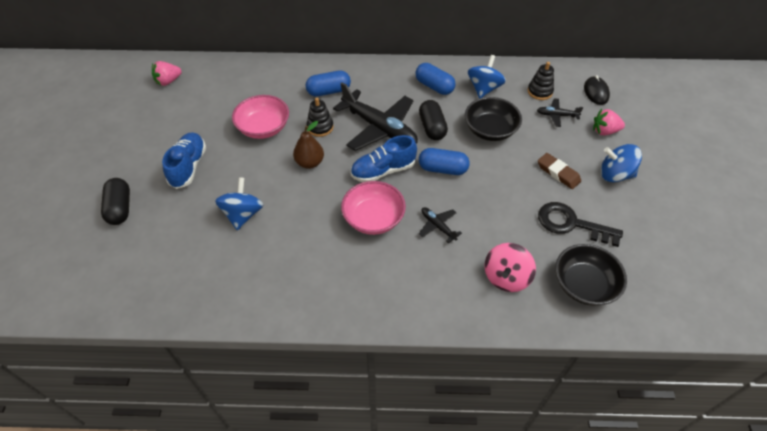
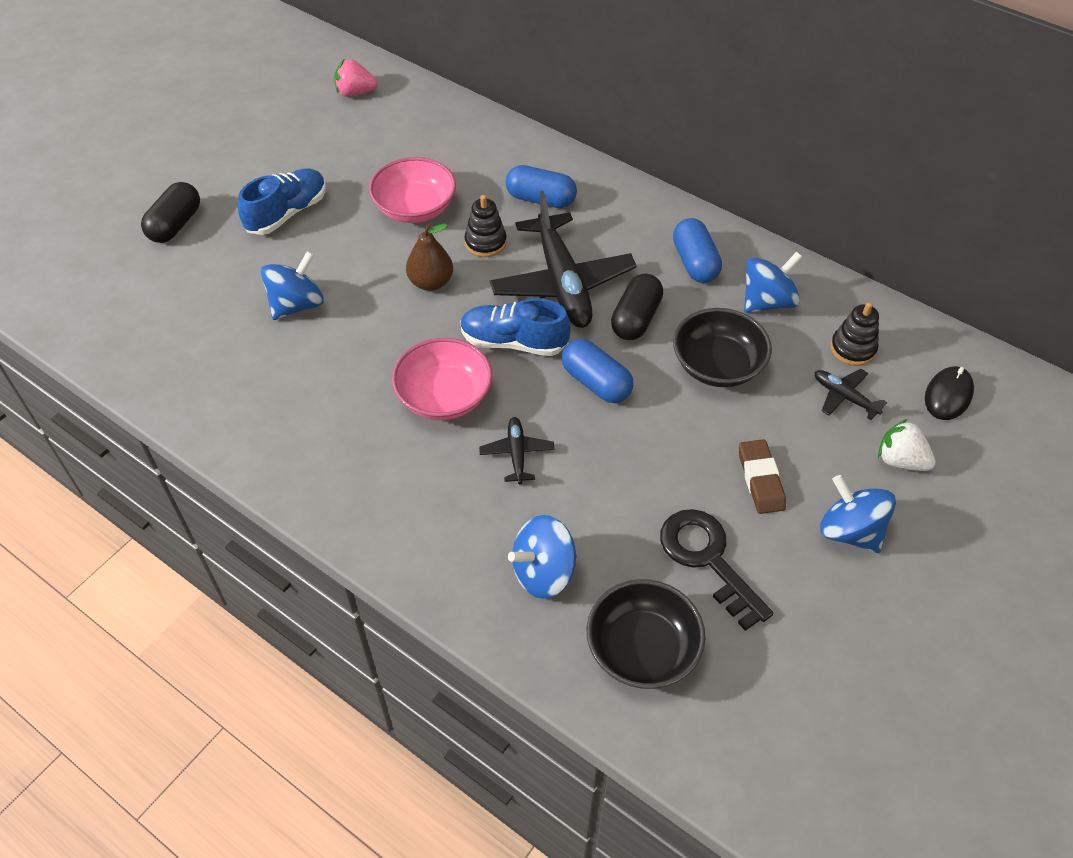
camera: 35 degrees right, 0 degrees up
pink spinning top [485,243,536,292] -> blue spinning top [508,515,577,599]
pink strawberry [593,109,625,135] -> white strawberry [878,419,936,471]

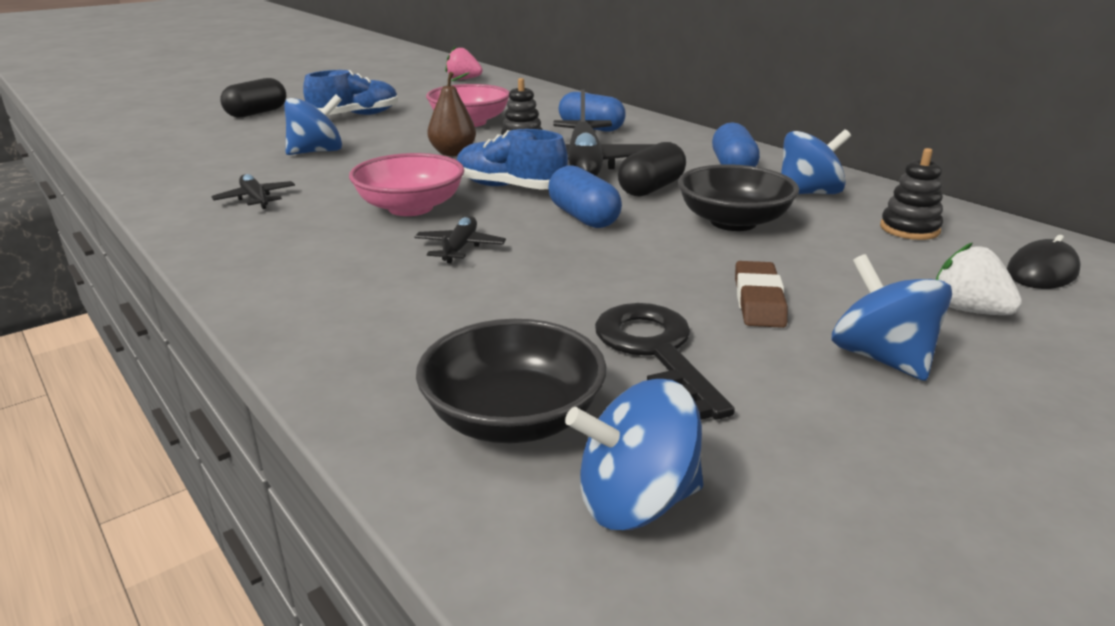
camera: 15 degrees right, 25 degrees down
blue spinning top [508,515,577,599] -> blue spinning top moved to [565,379,703,530]
black plane [815,369,887,420] -> black plane moved to [211,174,295,209]

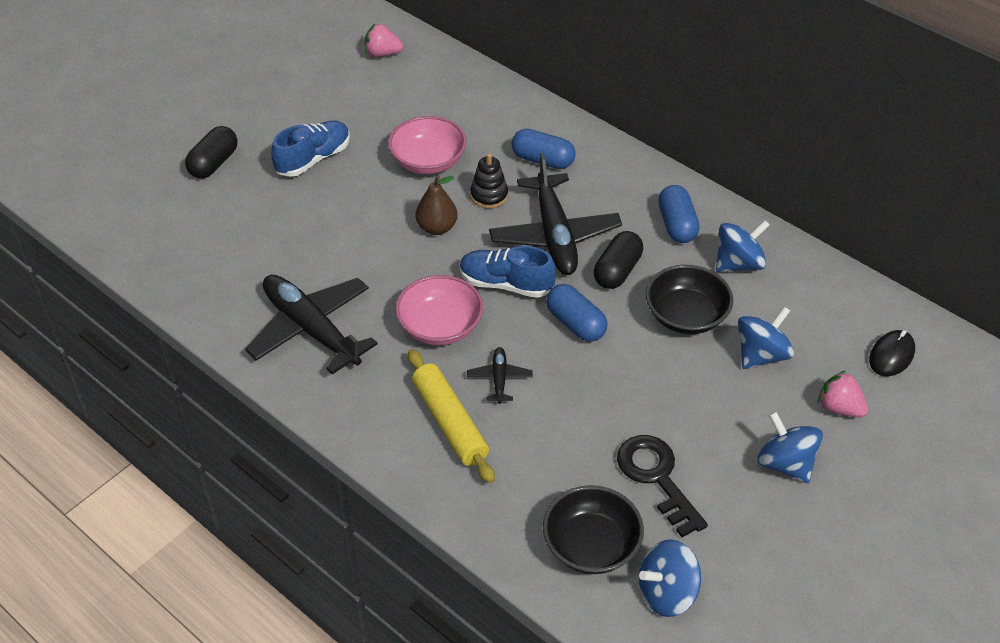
camera: 10 degrees left, 20 degrees up
black plane [211,174,295,209] -> black plane [245,275,378,374], size x2.21
blue spinning top [284,94,342,155] -> blue spinning top moved to [738,307,794,369]
brown eraser [735,261,788,328] -> none
black stacking toy [880,148,943,240] -> none
white strawberry [936,243,1022,315] -> pink strawberry [818,370,868,417]
none -> yellow rolling pin [408,349,495,483]

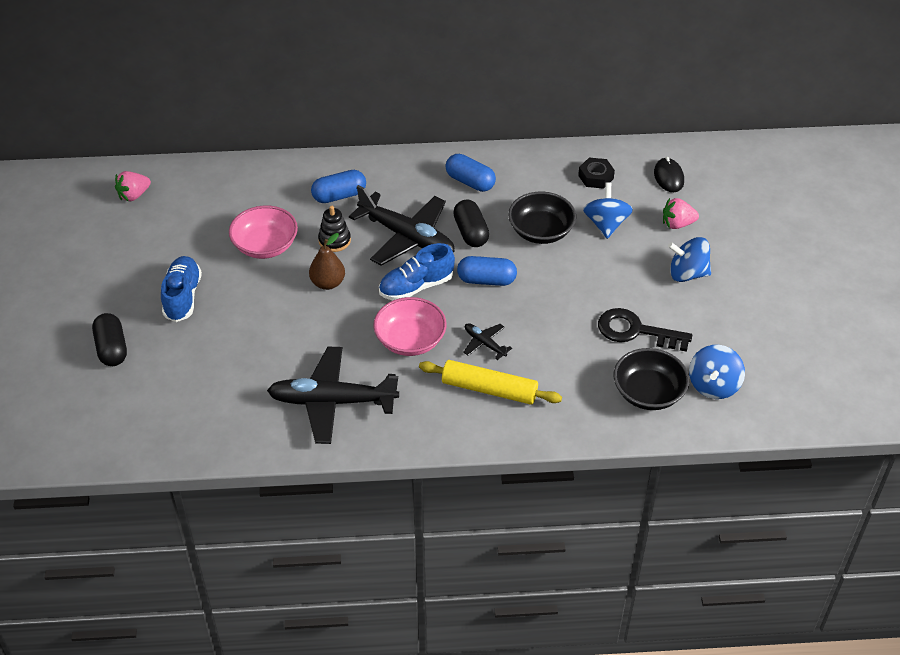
camera: 45 degrees left, 0 degrees up
blue spinning top [716,220,770,272] -> none
none -> black nut [578,157,615,189]

